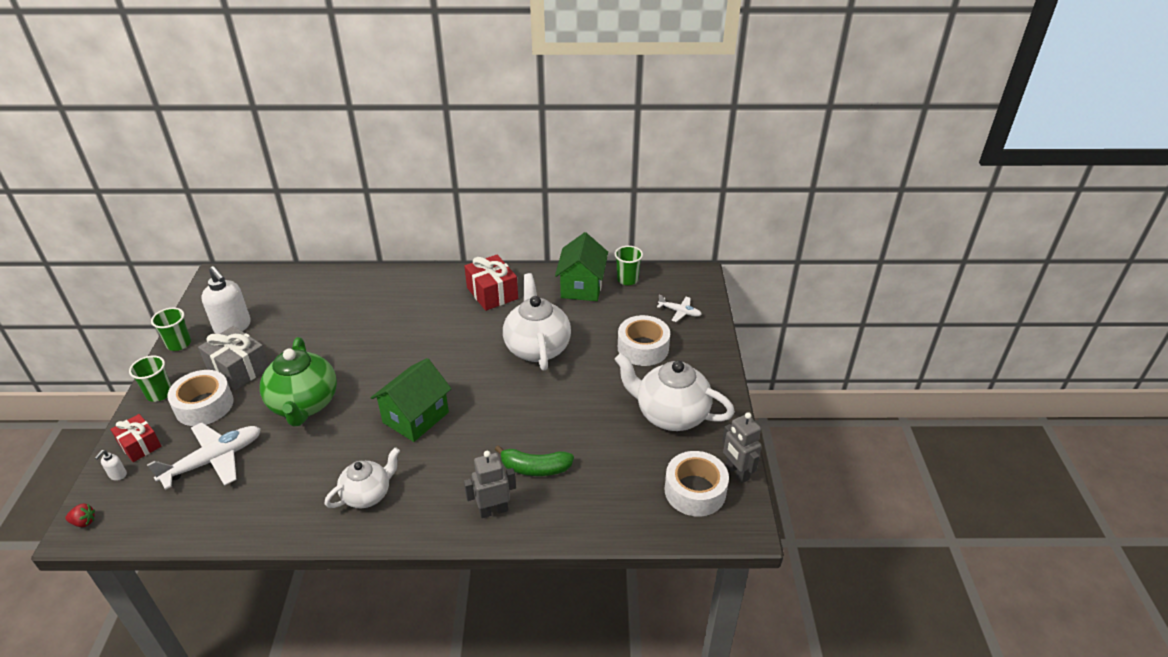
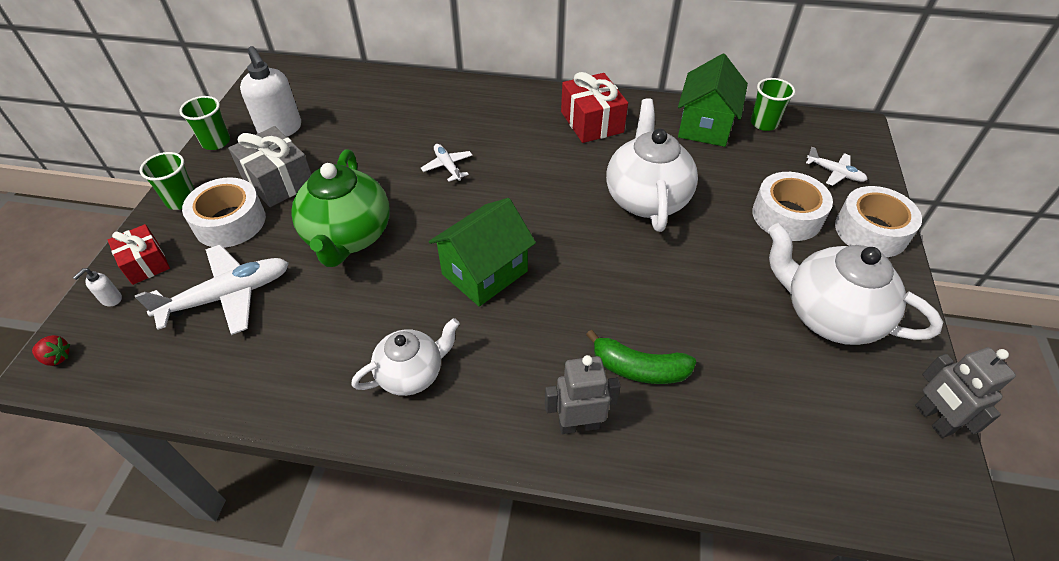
camera: 10 degrees right, 10 degrees up
white tape [665,451,729,516] -> white tape moved to [835,186,922,257]
none -> white plane [421,144,473,182]

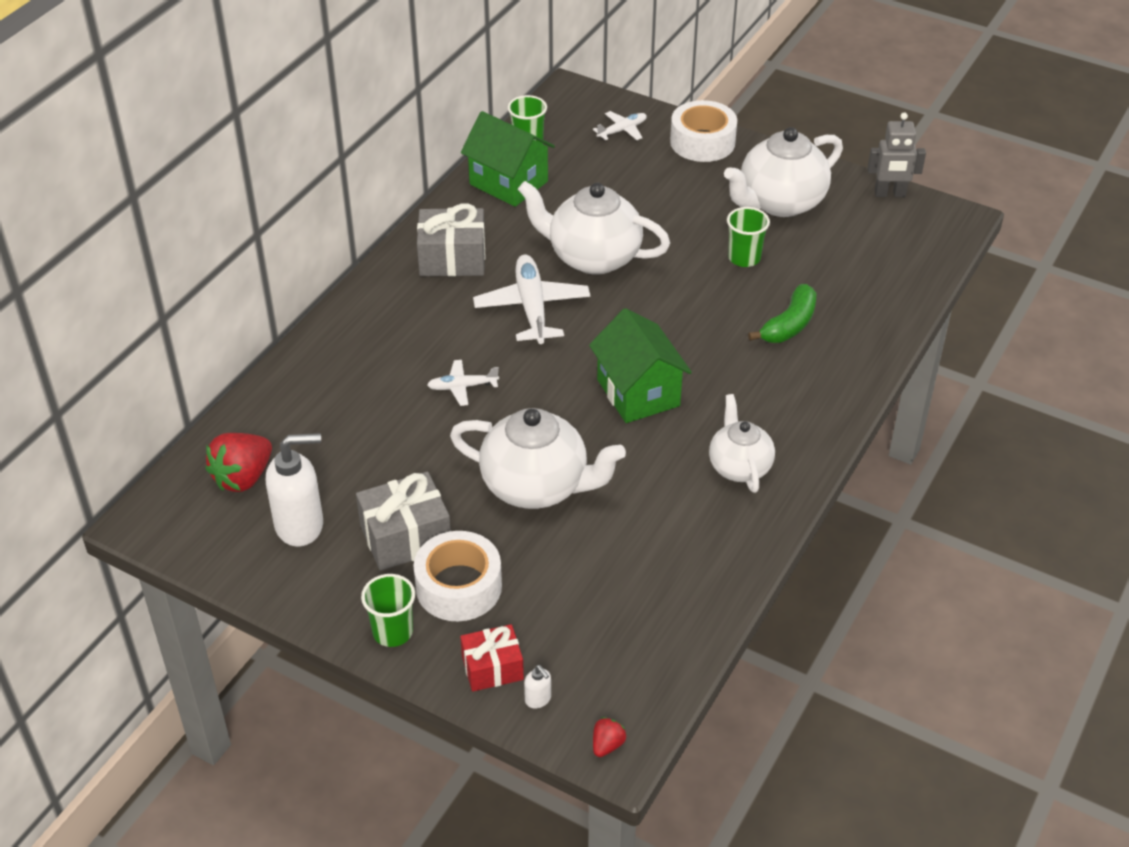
camera: 70 degrees left, 5 degrees down
white plane [135,245,289,335] -> white plane moved to [473,255,590,344]
green cup [179,96,230,150] -> green cup moved to [727,207,770,267]
green teapot [291,149,390,267] -> white teapot [450,408,626,509]
grey robot [545,355,621,434] -> none
red gift [561,72,628,143] -> grey gift [417,203,485,276]
white tape [752,172,833,241] -> none
none -> red strawberry [205,433,272,492]

